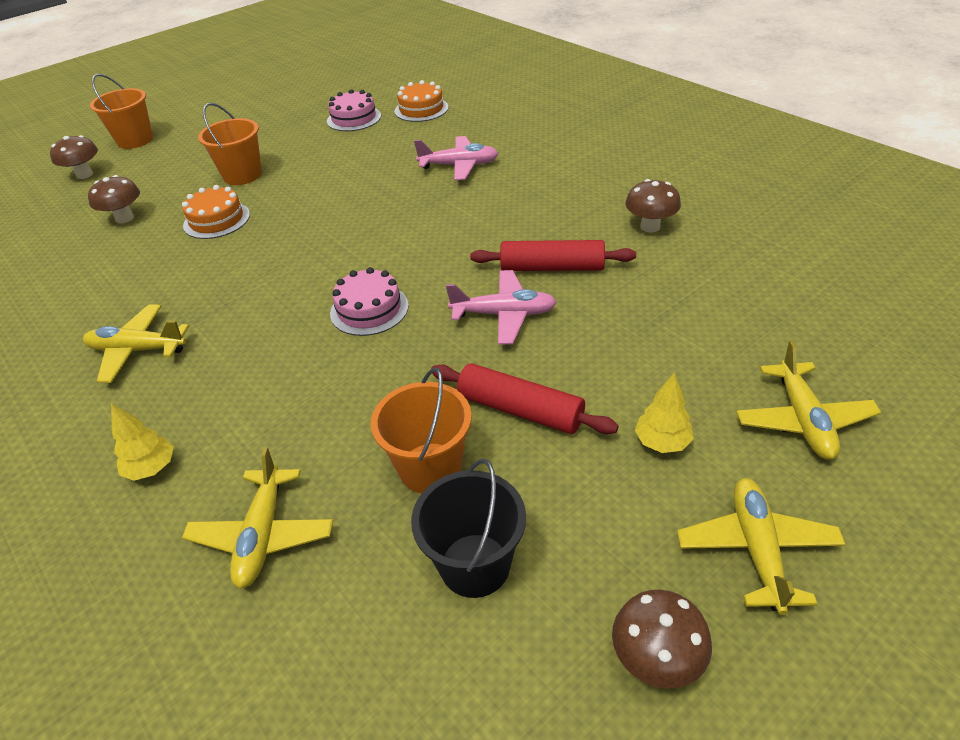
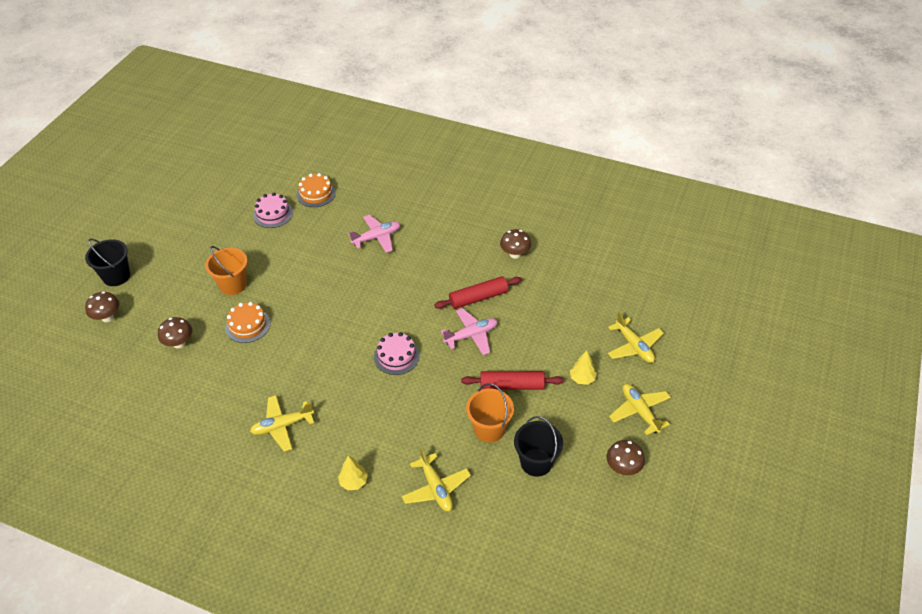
camera: 30 degrees left, 5 degrees up
orange bucket [90,74,153,149] -> black bucket [85,238,130,286]

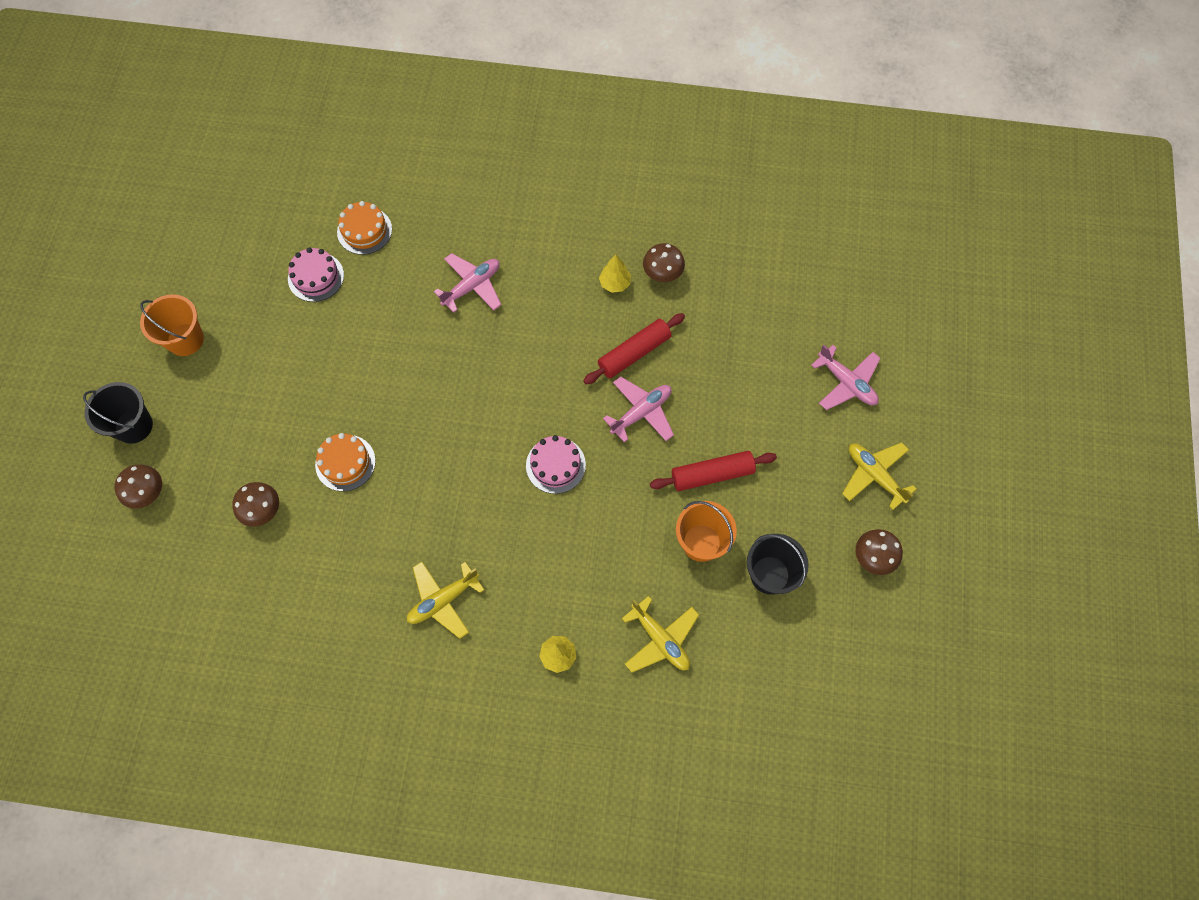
camera: 15 degrees left, 20 degrees up
orange bucket [205,246,247,295] -> orange bucket moved to [140,294,204,356]
yellow tree [570,350,597,385] -> yellow tree moved to [599,254,631,293]
yellow plane [607,312,664,363] -> pink plane [811,345,881,410]

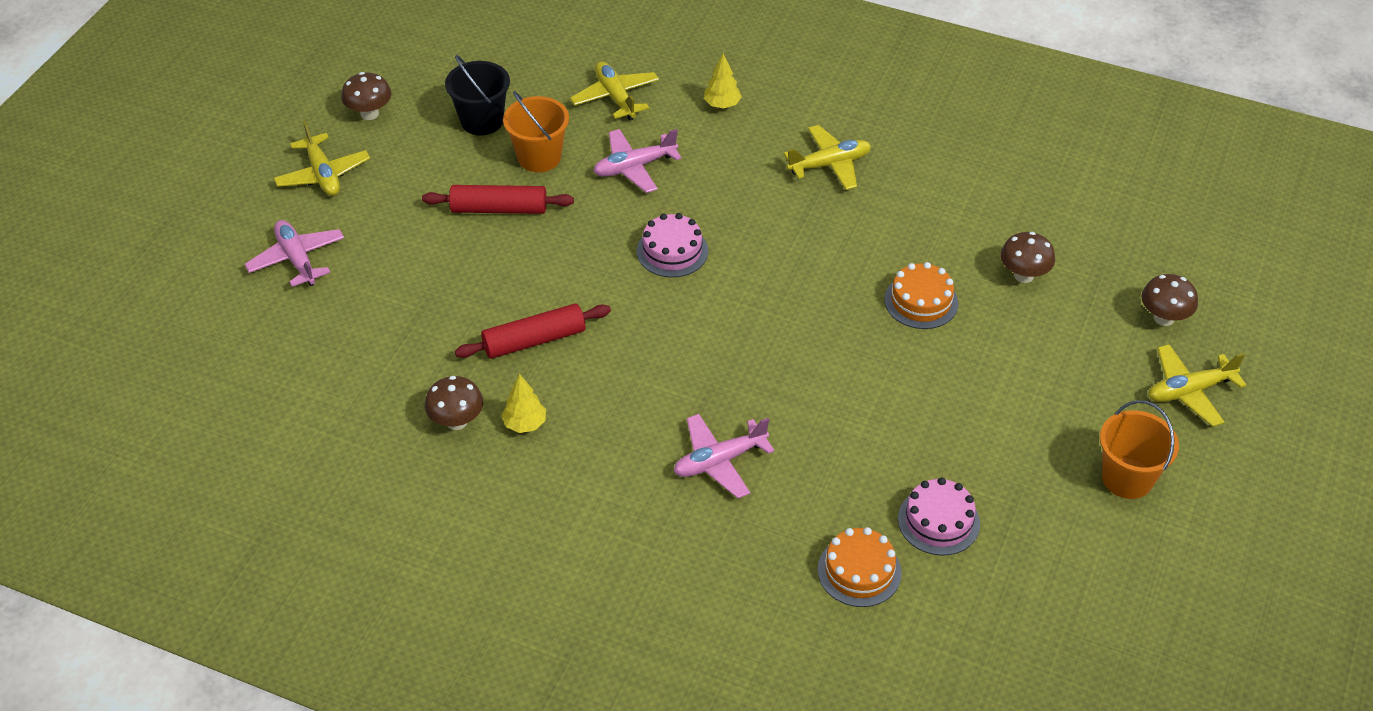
camera: 165 degrees left, 20 degrees down
black bucket [83,382,153,444] -> yellow plane [1148,344,1246,427]
pink plane [603,376,674,442] -> pink plane moved to [593,129,682,193]

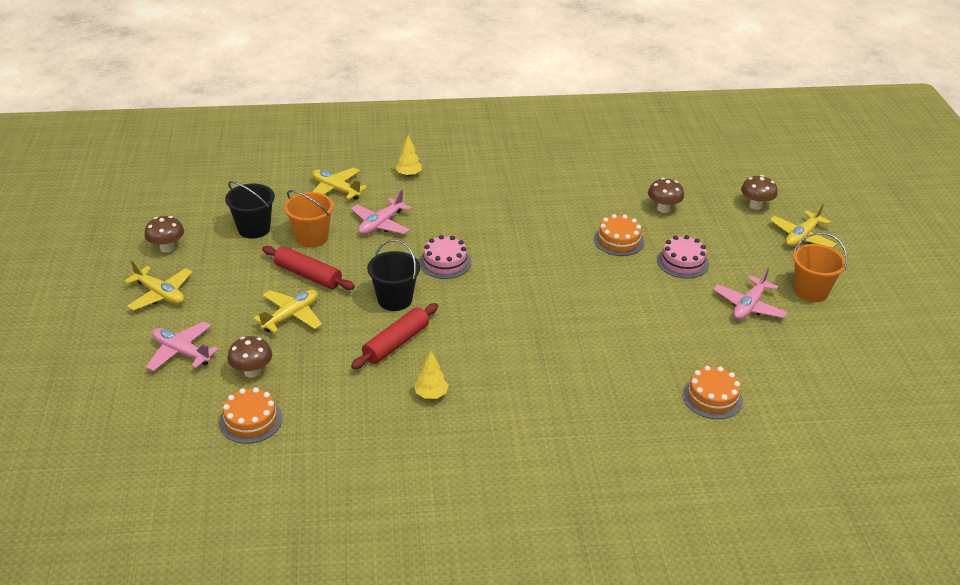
camera: 30 degrees left, 10 degrees down
red rolling pin [422,185,574,214] -> red rolling pin turned 60 degrees clockwise [262,246,355,290]
brown mushroom [425,376,483,430] -> brown mushroom moved to [227,336,272,378]
pink plane [674,414,775,498] -> pink plane moved to [713,267,788,320]
yellow plane [784,125,871,190] -> yellow plane moved to [253,290,322,333]
pink cake [898,477,980,556] -> pink cake moved to [657,235,709,279]
none -> orange cake [219,387,282,444]
none -> black bucket [367,239,420,311]

